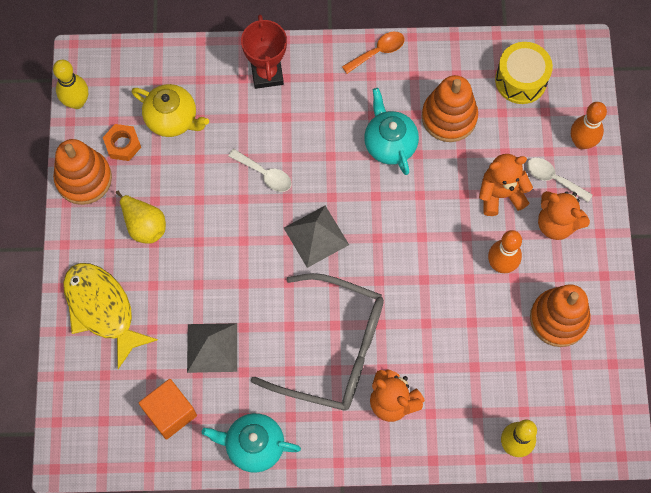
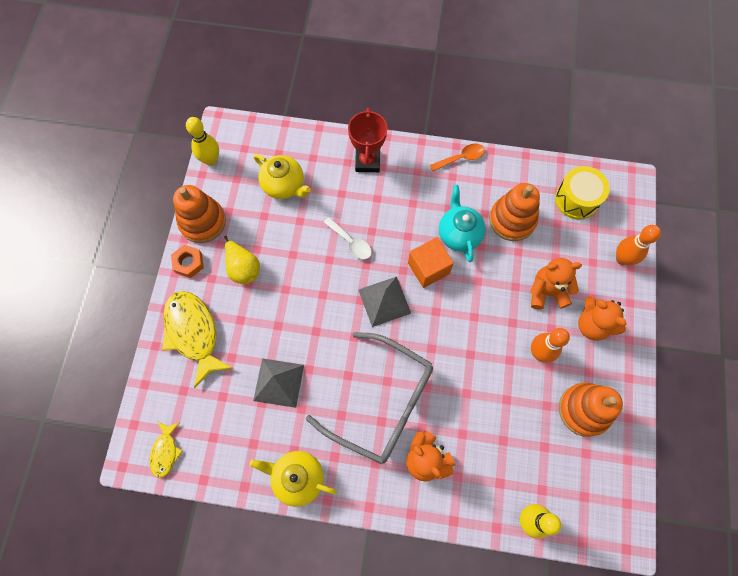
camera: 10 degrees right, 0 degrees up
orange nut [103,124,141,161] -> orange nut moved to [171,245,204,278]
orange cube [139,379,197,440] -> orange cube moved to [408,237,454,288]
turquoise teapot [202,413,301,473] -> yellow teapot [249,451,337,507]
white spoon [527,158,593,202] -> none
none -> yellow fish [149,421,183,478]

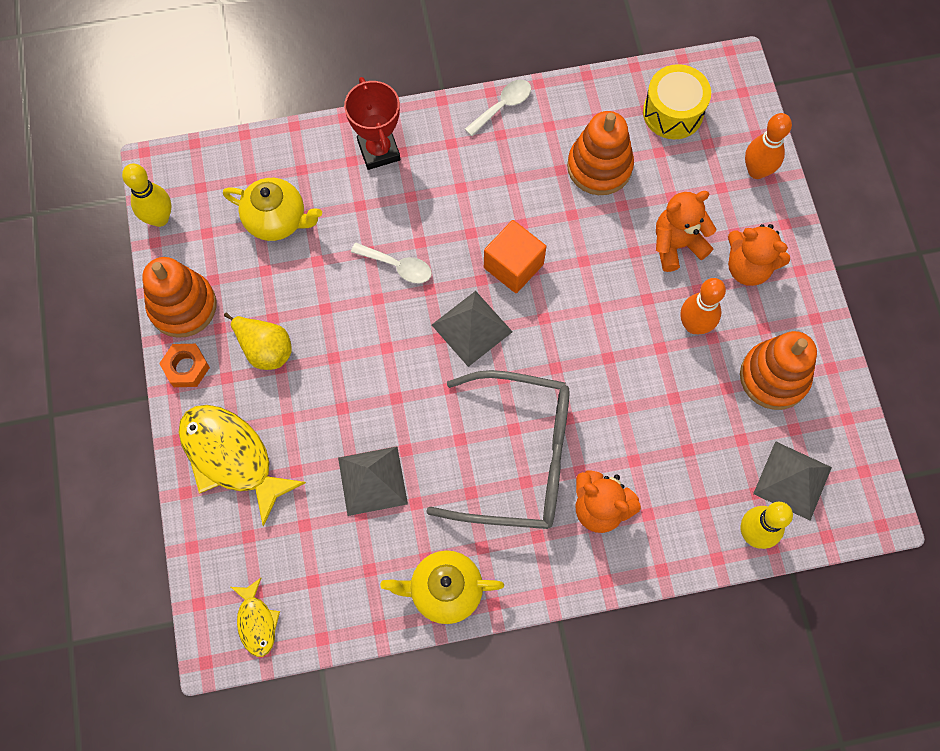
camera: 20 degrees left, 0 degrees up
orange spoon [430,144,485,171] -> white spoon [465,80,531,136]
turquoise teapot [439,185,486,262] -> none
none -> grey pyramid [753,441,832,520]

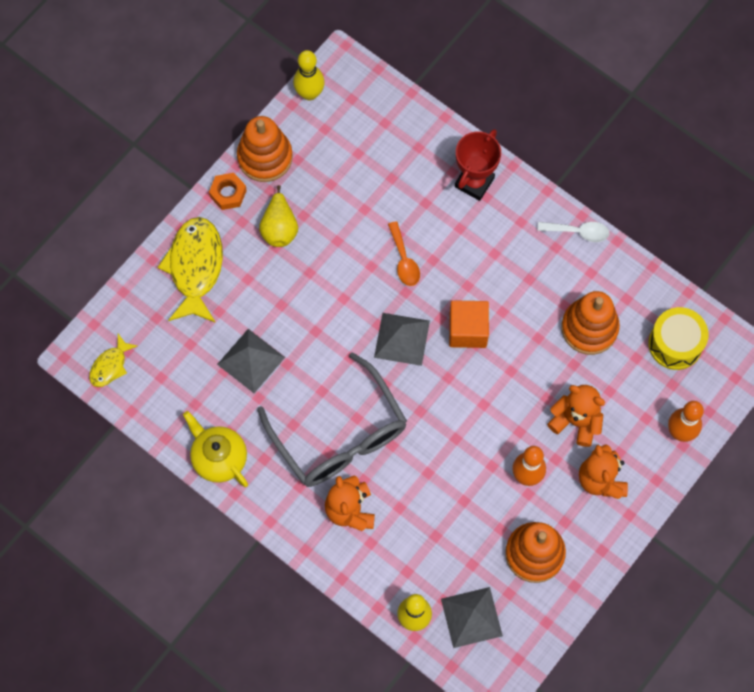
camera: 50 degrees right, 0 degrees up
yellow teapot [223,178,322,241] -> none
white spoon [351,243,432,283] -> orange spoon [388,221,420,286]

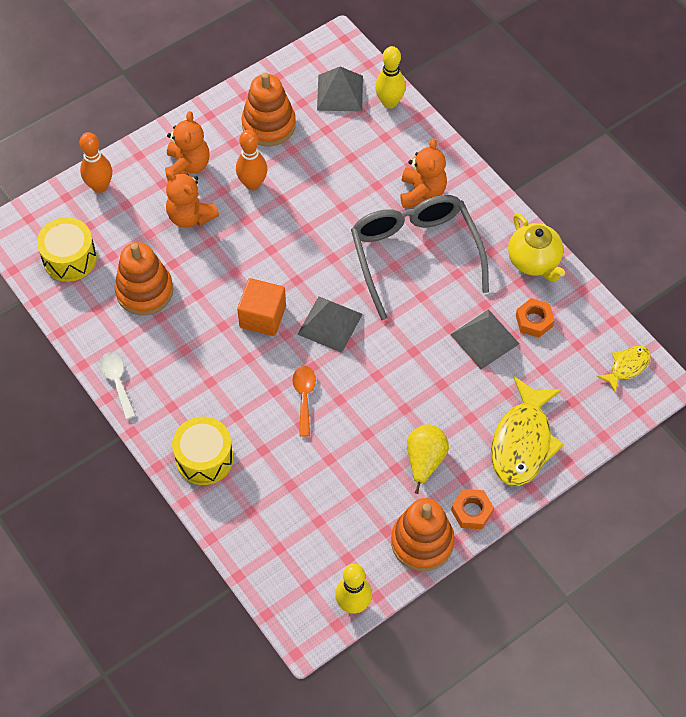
camera: 165 degrees left, 10 degrees down
red trophy [455,129,501,201] -> yellow drum [172,417,233,485]
white spoon [537,222,609,242] -> white spoon turned 45 degrees clockwise [100,352,136,419]
none -> orange nut [516,298,555,338]

